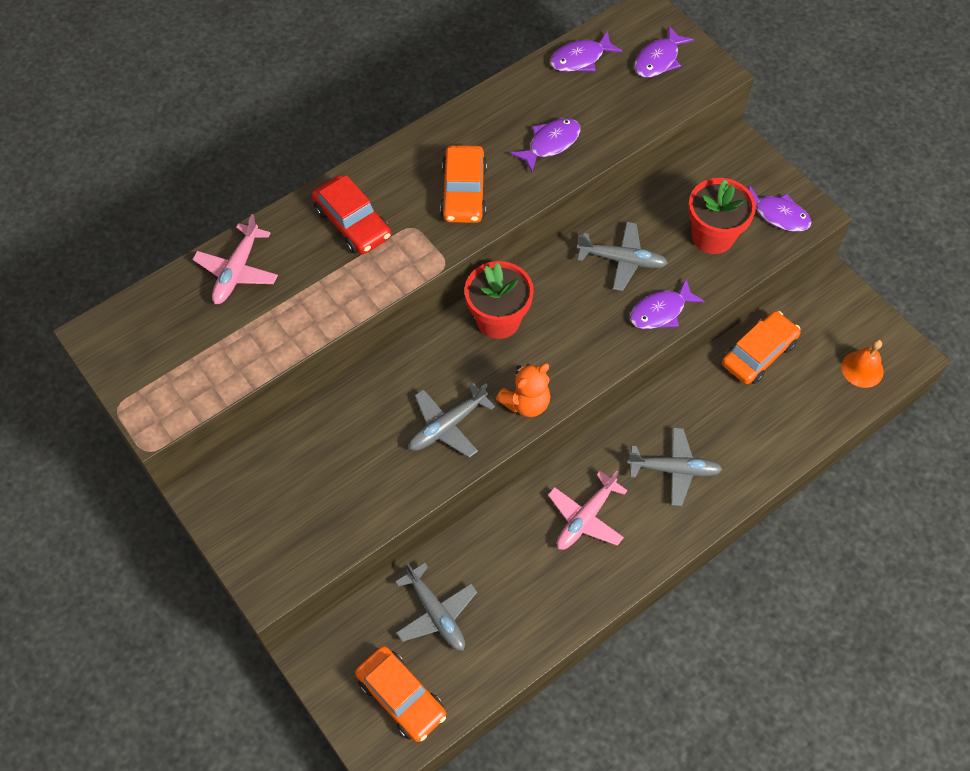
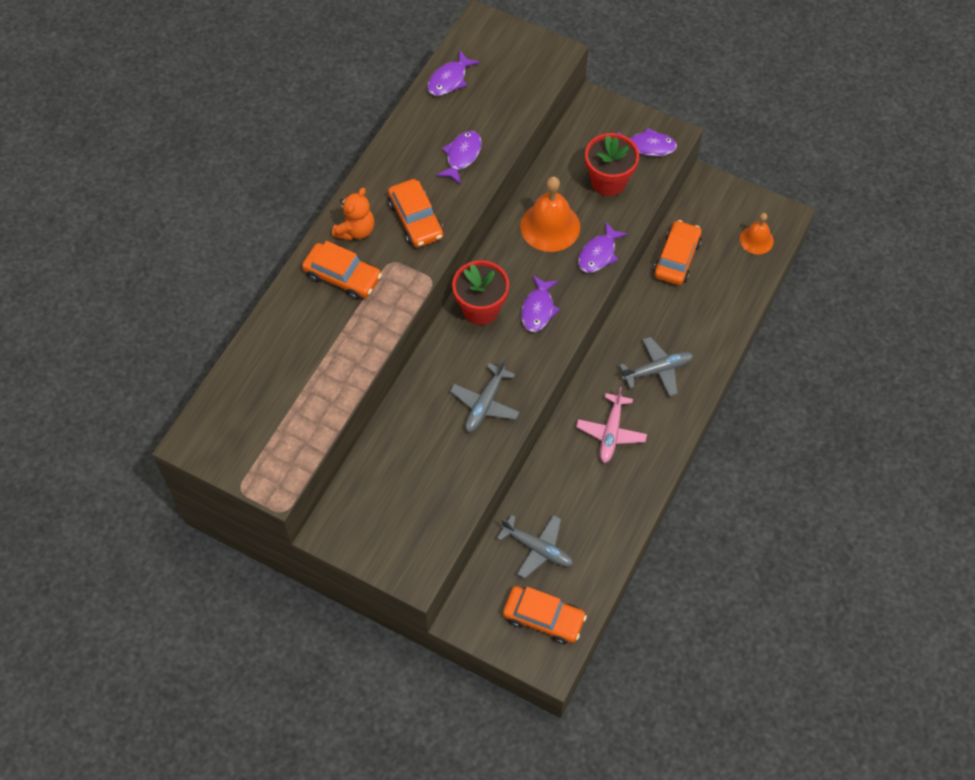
camera: 25 degrees left, 0 degrees up
pink plane [192,214,278,304] -> none
red car [312,175,391,254] -> orange car [302,241,382,300]
orange teddy bear [496,364,550,417] -> orange teddy bear moved to [332,188,374,240]
grey plane [577,222,668,291] -> orange bell [520,176,580,252]
purple fish [634,26,694,78] -> purple fish moved to [521,276,560,332]

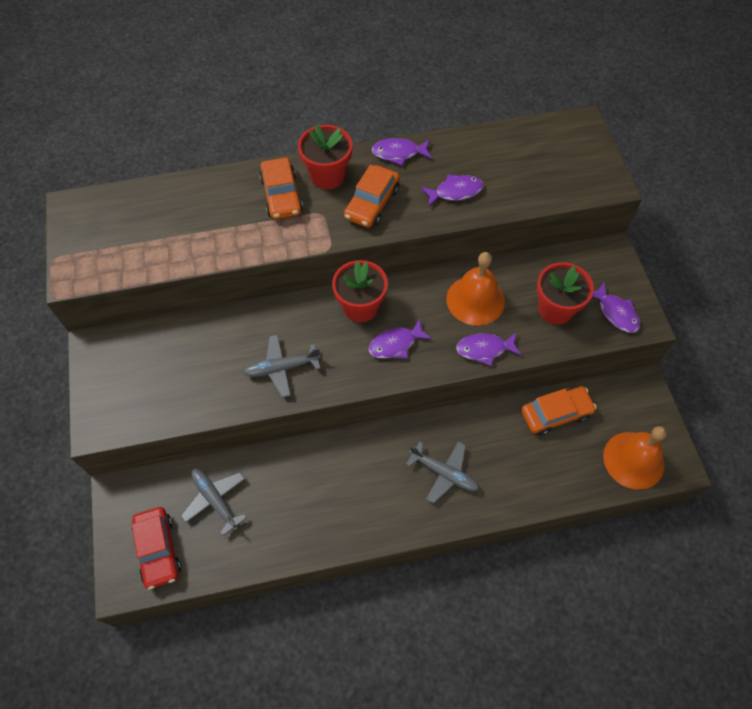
camera: 50 degrees right, 0 degrees up
orange teddy bear [332,188,374,240] -> red flower pot [298,125,353,190]
purple fish [427,51,480,96] -> purple fish moved to [372,138,432,166]
grey plane [497,515,573,579] -> grey plane turned 150 degrees clockwise [181,469,247,536]
orange car [503,586,587,645] -> red car [132,507,181,589]
pink plane [576,387,647,463] -> none
orange bell [740,213,774,255] -> orange bell [603,426,667,490], size x1.70

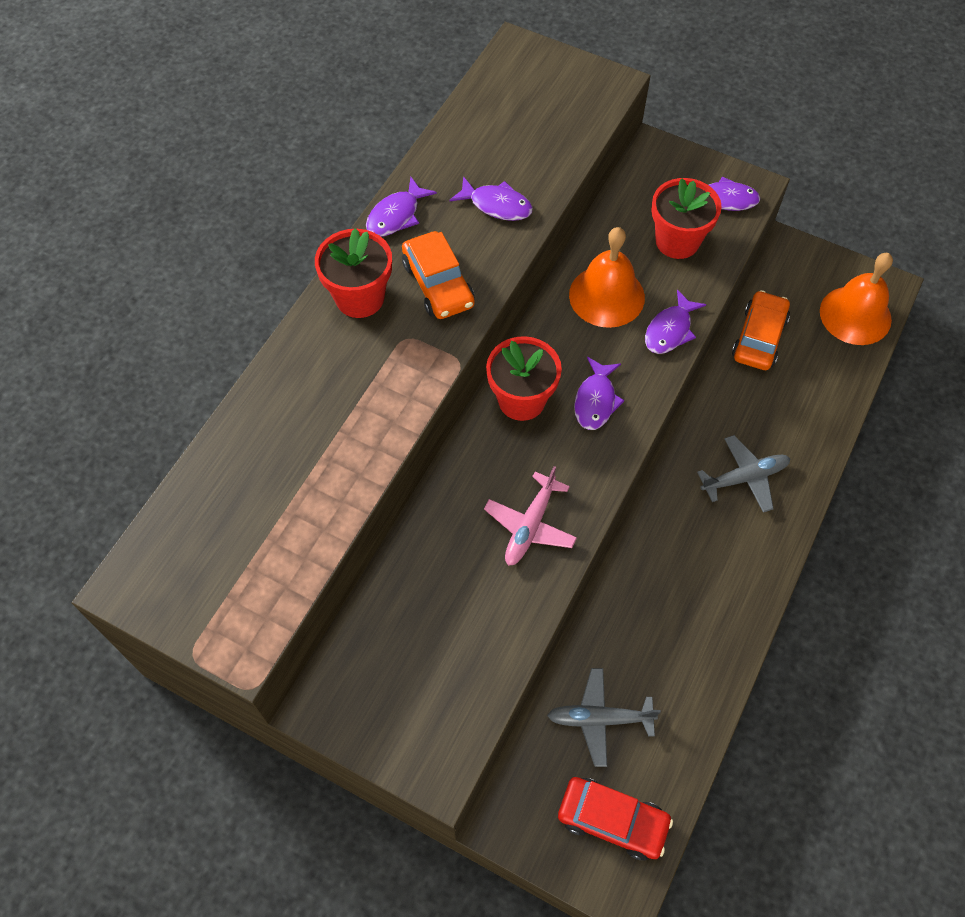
camera: 50 degrees left, 0 degrees up
grey plane [243,335,321,398] -> pink plane [484,466,577,566]
orange car [259,158,303,219] -> none
purple fish [421,174,484,207] -> purple fish turned 90 degrees clockwise [449,176,533,221]

